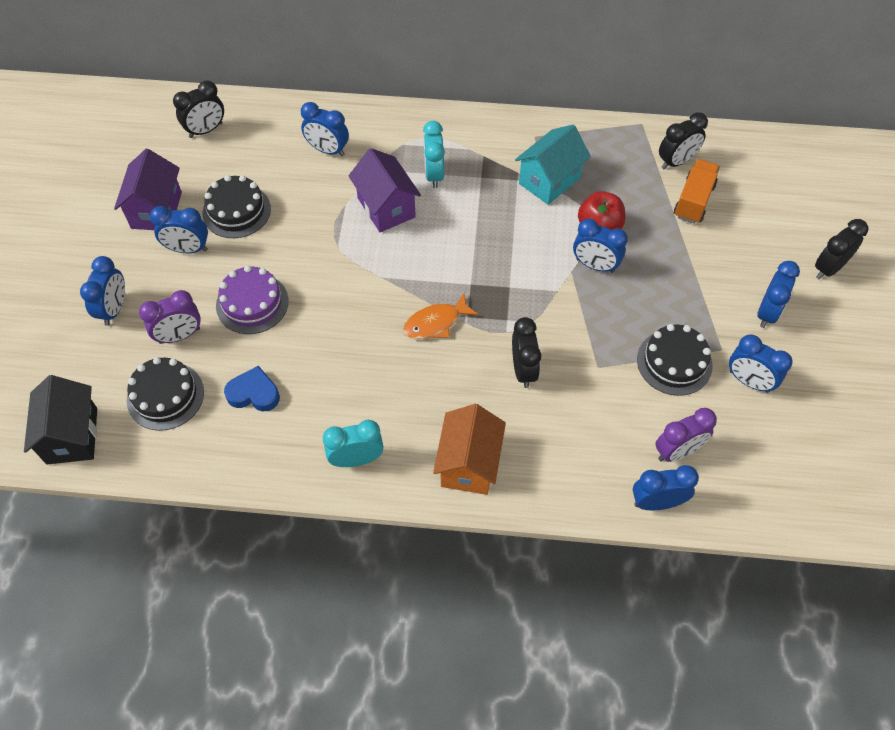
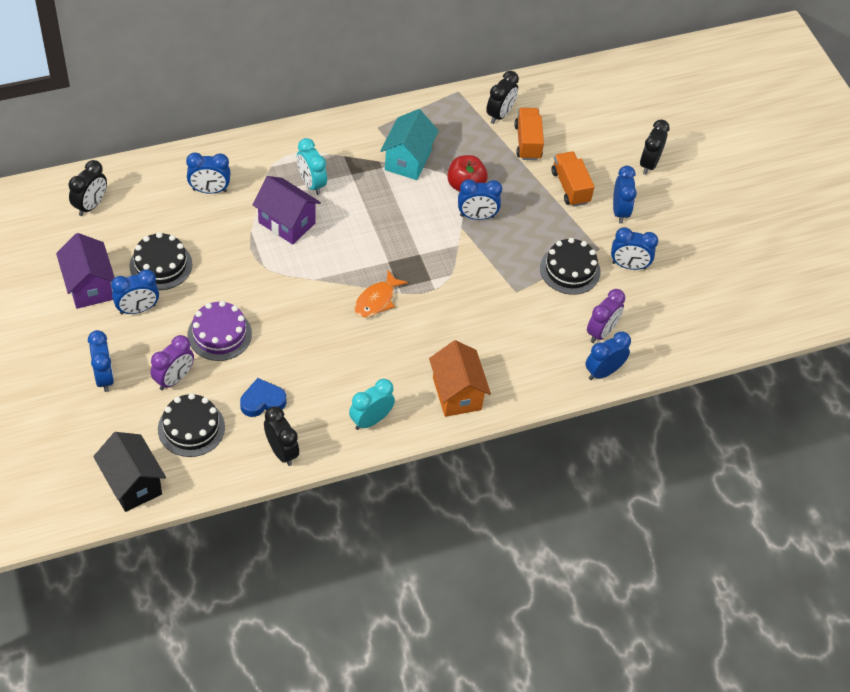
camera: 30 degrees left, 5 degrees down
black clock [512,317,541,388] -> black clock moved to [264,407,299,466]
none -> orange truck [552,151,594,207]

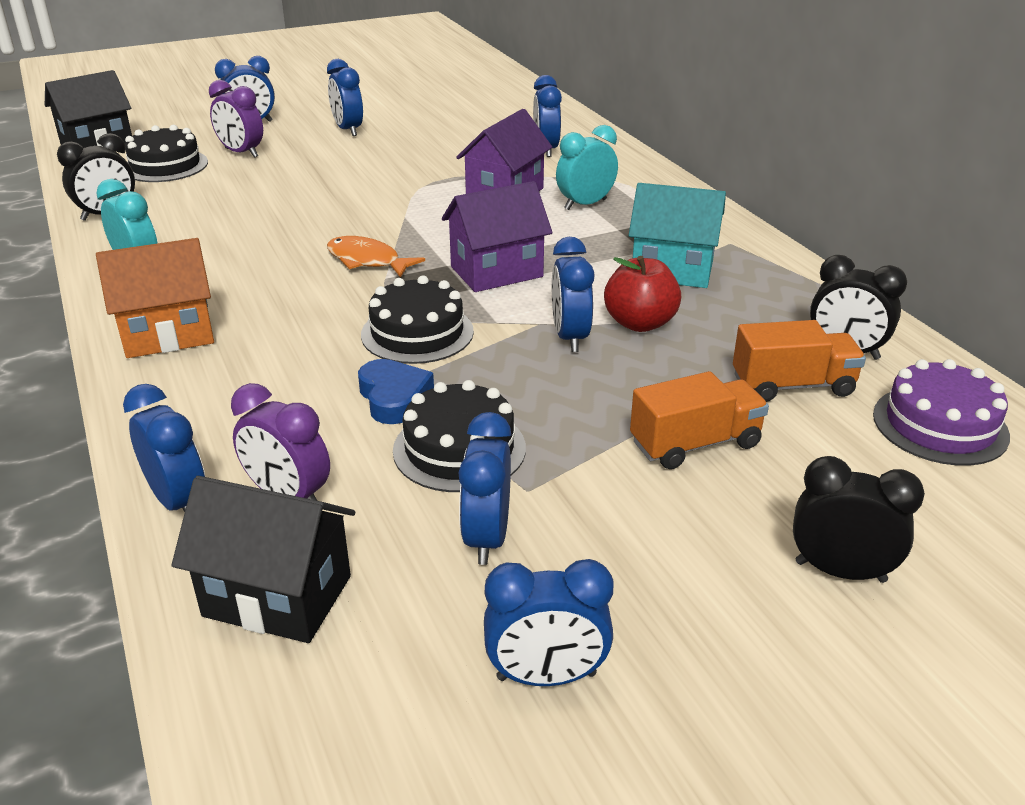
camera: 90 degrees right, 20 degrees down
purple house [56,233,115,309] -> purple house moved to [442,181,552,292]
black clock [69,160,107,216] -> none
black cake [130,232,192,290] -> black cake moved to [361,276,474,364]
purple cake [188,301,252,361] -> purple cake moved to [873,359,1010,466]
blue heart [240,378,286,417] -> blue heart moved to [358,359,434,424]
blue clock [613,166,637,224] -> blue clock moved to [484,559,614,686]
none -> black house [172,476,355,643]

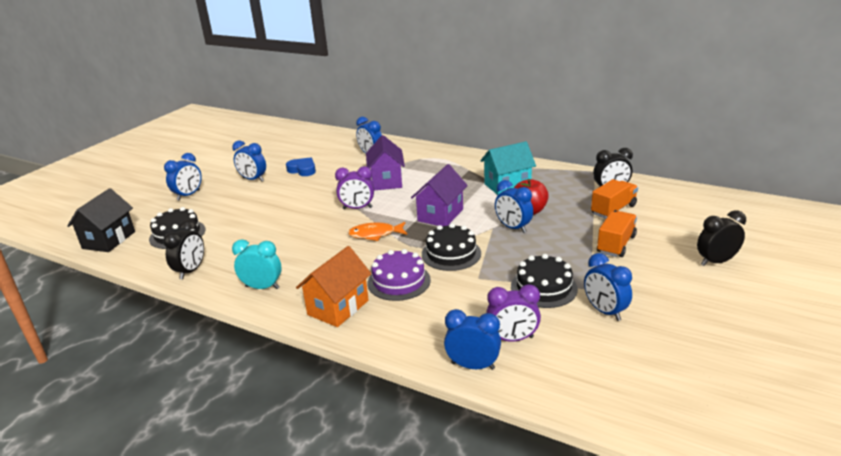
camera: 35 degrees left, 5 degrees down
black house [172,476,355,643] -> none
purple clock [209,80,263,158] -> purple clock moved to [335,166,374,210]
blue heart [358,359,434,424] -> blue heart moved to [286,158,316,176]
blue clock [484,559,614,686] -> none
turquoise clock [556,125,618,210] -> none
purple cake [873,359,1010,466] -> purple cake moved to [367,249,431,301]

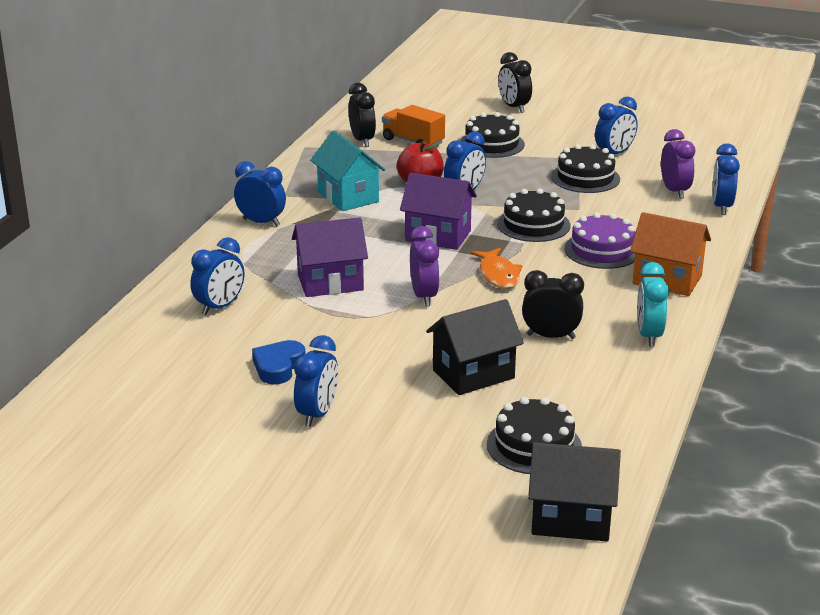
camera: 100 degrees left, 0 degrees up
black clock [163,219,204,280] -> black clock moved to [522,270,584,339]
blue clock [164,153,202,200] -> blue clock moved to [234,161,286,227]
orange truck [597,211,637,257] -> black cake [460,112,525,158]
none -> black house [426,299,524,395]

